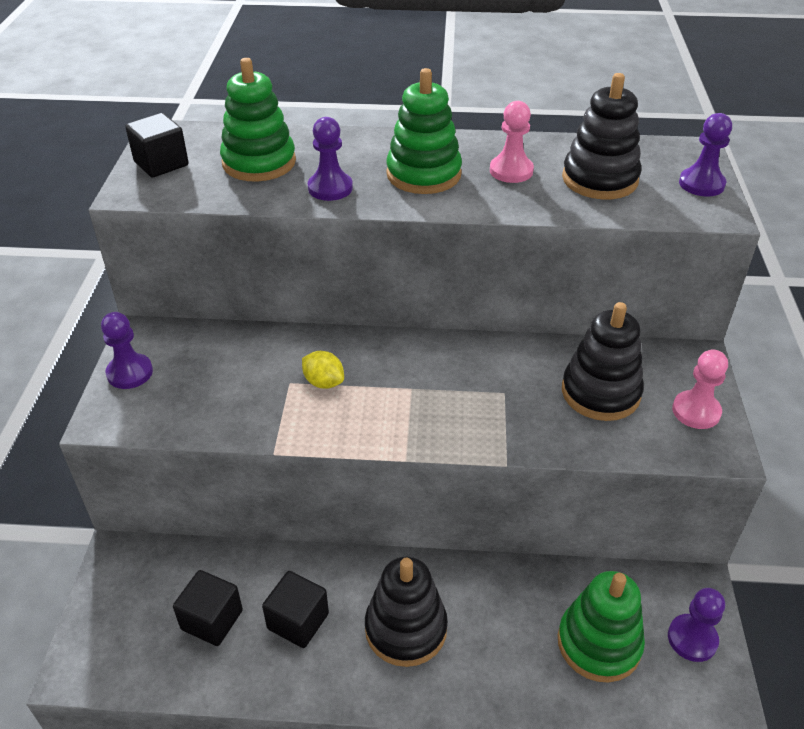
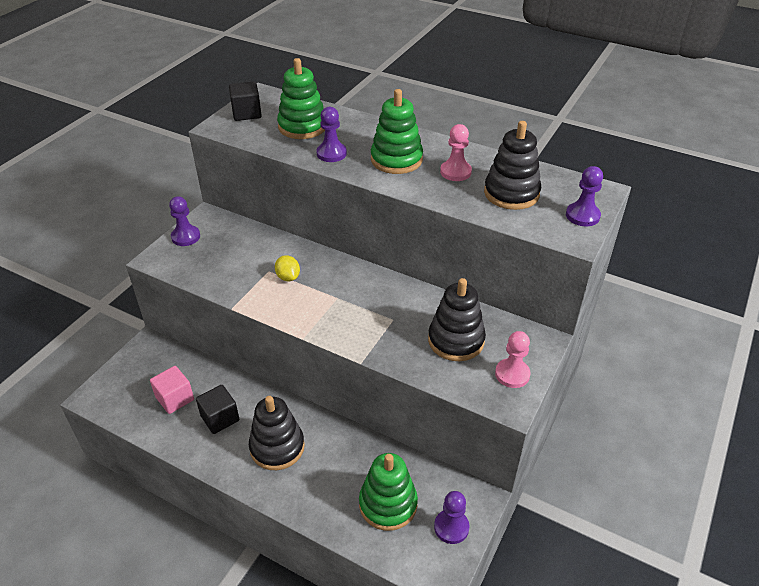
camera: 25 degrees right, 0 degrees up
black cube [173,570,243,646] -> pink cube [150,366,194,414]

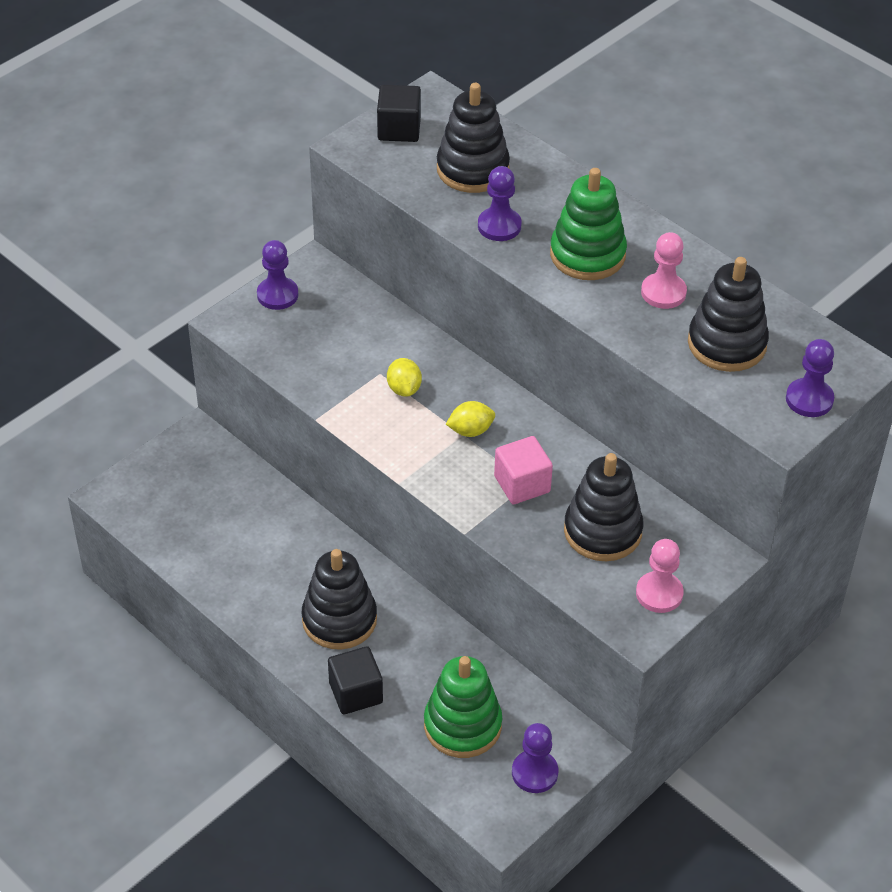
camera: 15 degrees right, 5 degrees up
pink cube [150,366,194,414] -> pink cube moved to [494,436,553,505]
black cube [196,385,239,434] -> black cube moved to [328,646,383,714]
green stacking toy [277,58,325,139] -> black stacking toy [437,83,510,193]
none -> yellow lemon [446,401,495,437]

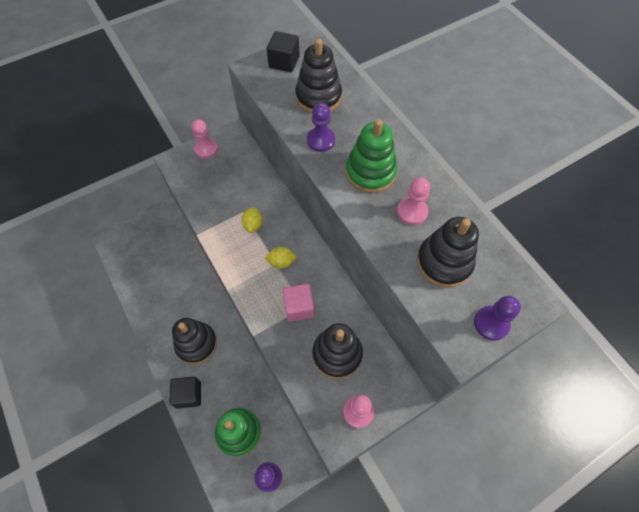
camera: 15 degrees right, 15 degrees up
purple pawn [257,240,298,310] -> pink pawn [192,119,218,159]

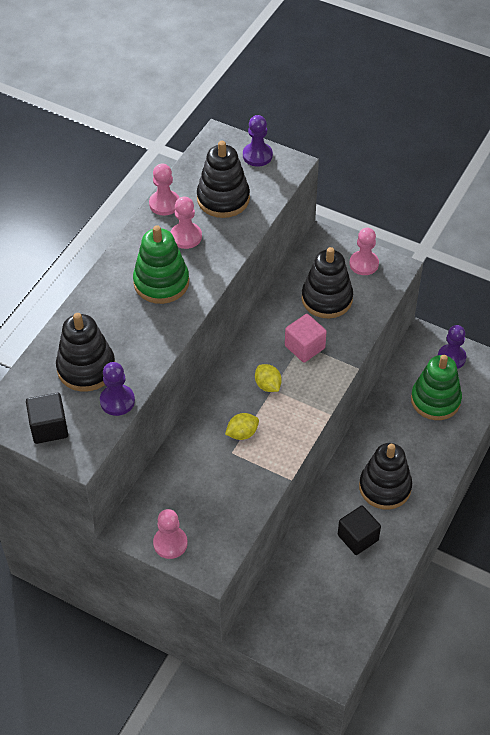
camera: 120 degrees left, 10 degrees down
black cube [169,376,201,409] -> black cube moved to [338,505,381,555]
purple pawn [307,103,335,152] -> purple pawn moved to [100,362,135,416]
none -> pink pawn [149,164,179,215]

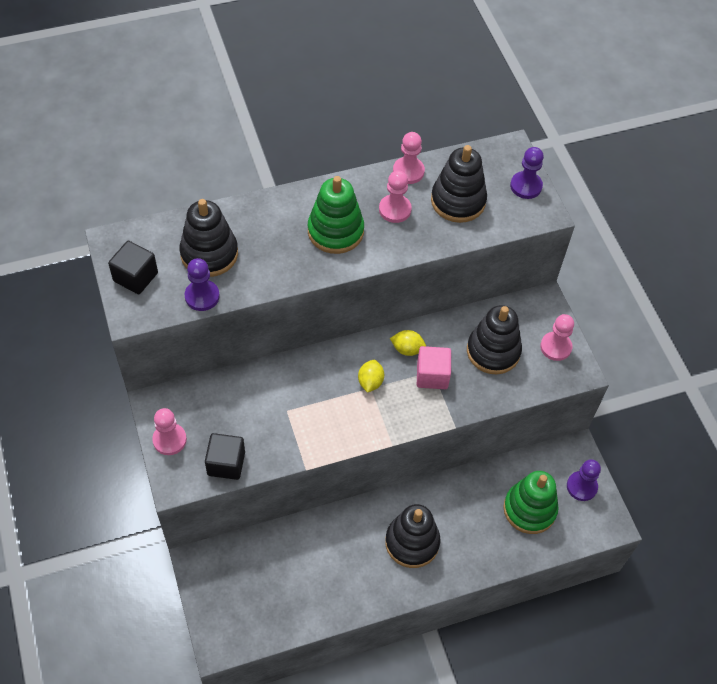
camera: 40 degrees right, 5 degrees up
yellow lemon [225,413,259,440] -> yellow lemon moved to [390,330,426,356]
black cube [338,505,381,555] -> black cube moved to [205,433,245,480]

